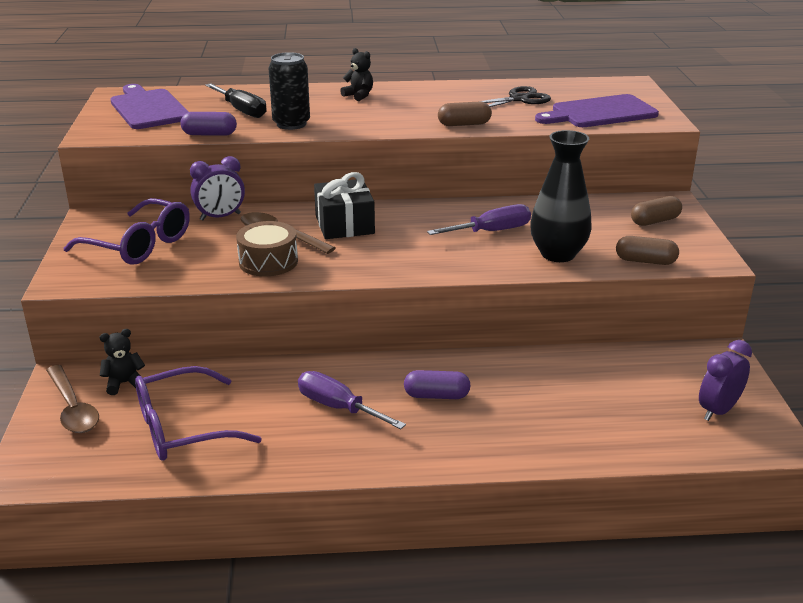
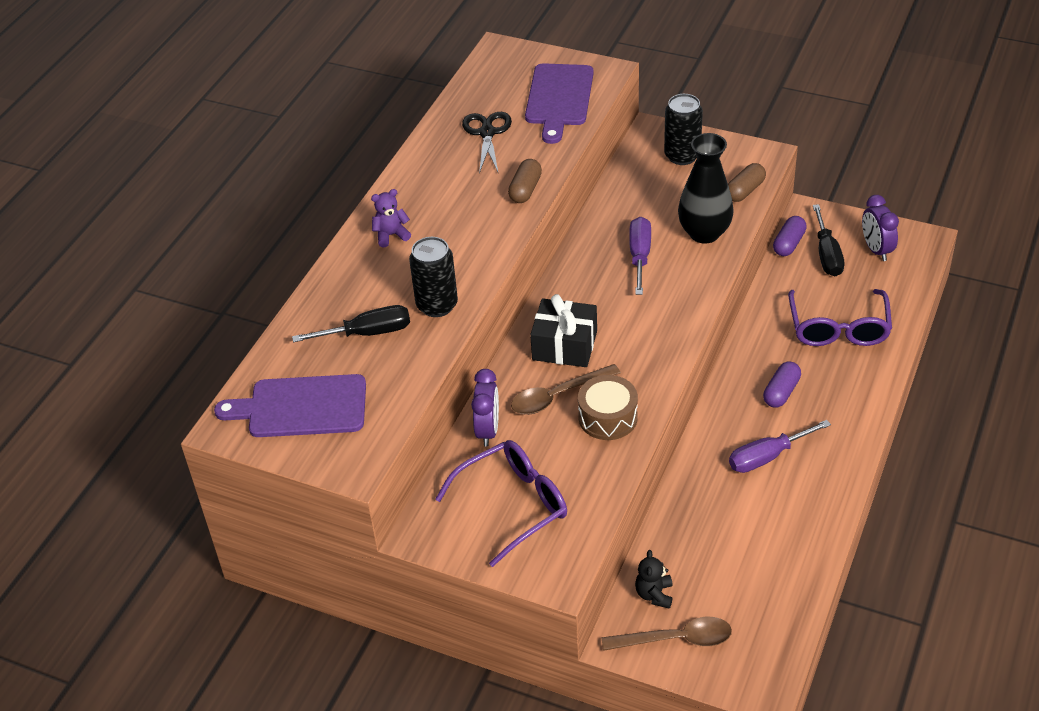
camera: 60 degrees left, 15 degrees up
purple glasses [135,366,262,461] -> purple glasses moved to [788,289,892,346]
purple capsule [180,112,237,136] -> purple capsule moved to [773,216,807,256]
black teddy bear [340,48,373,101] -> purple teddy bear [371,189,411,247]
brown capsule [631,196,682,226] -> black can [664,94,703,165]
none -> black screwdriver [813,204,844,276]

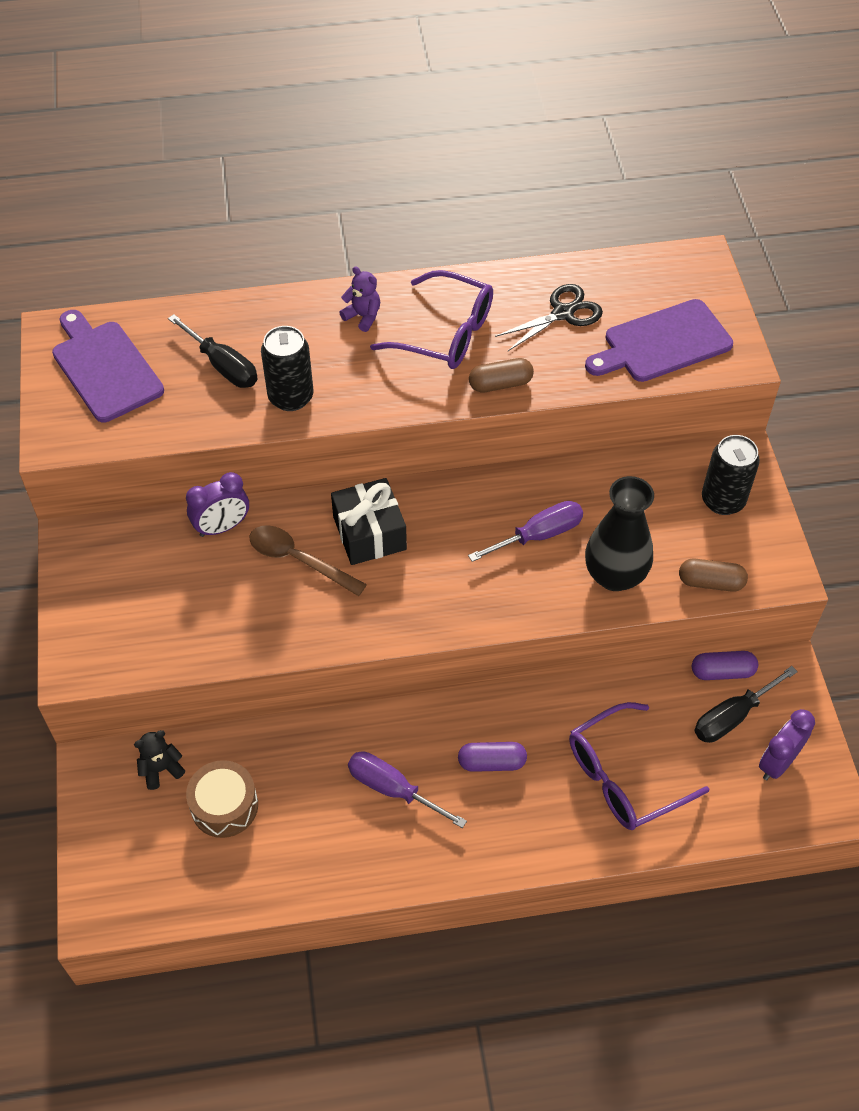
camera: 55 degrees right, 10 degrees up
purple glasses [435,440,567,567] -> purple glasses moved to [370,270,493,369]
brown drum [578,375,638,440] -> brown drum moved to [186,760,258,838]
brown spoon [602,617,732,651] -> none

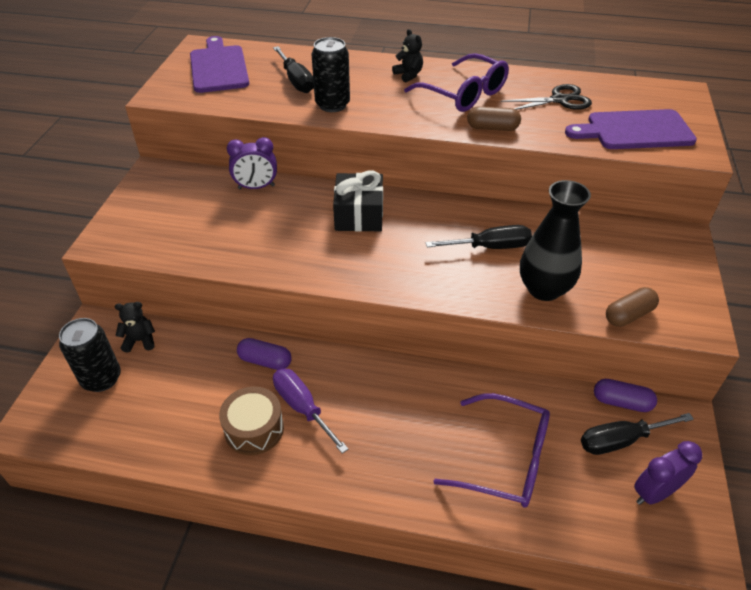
camera: 20 degrees right, 10 degrees down
brown drum [186,760,258,838] -> brown drum moved to [219,386,284,455]
brown spoon [250,525,367,596] -> none
purple teddy bear [339,266,380,332] -> black teddy bear [392,29,423,83]
purple capsule [458,742,527,772] -> purple capsule moved to [237,338,292,370]
purple screwdriver [468,501,583,562] -> black screwdriver [426,225,532,249]
purple glasses [569,702,709,830] -> purple glasses turned 150 degrees counterclockwise [433,393,550,508]
brown capsule [679,559,748,592] -> brown capsule turned 60 degrees counterclockwise [606,287,659,327]
black can [702,435,760,515] -> black can moved to [59,318,121,392]

